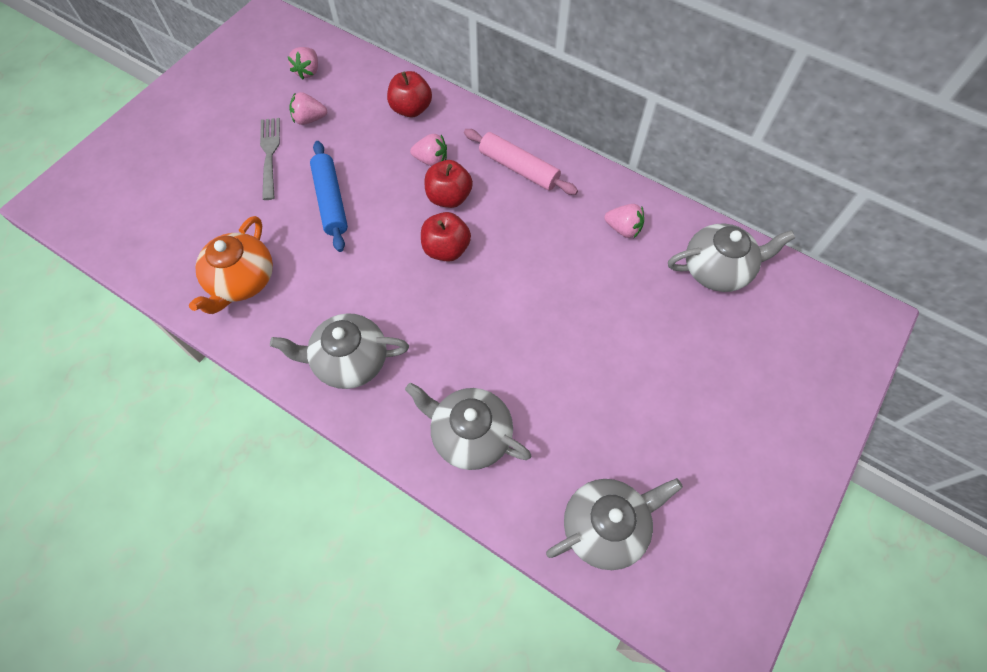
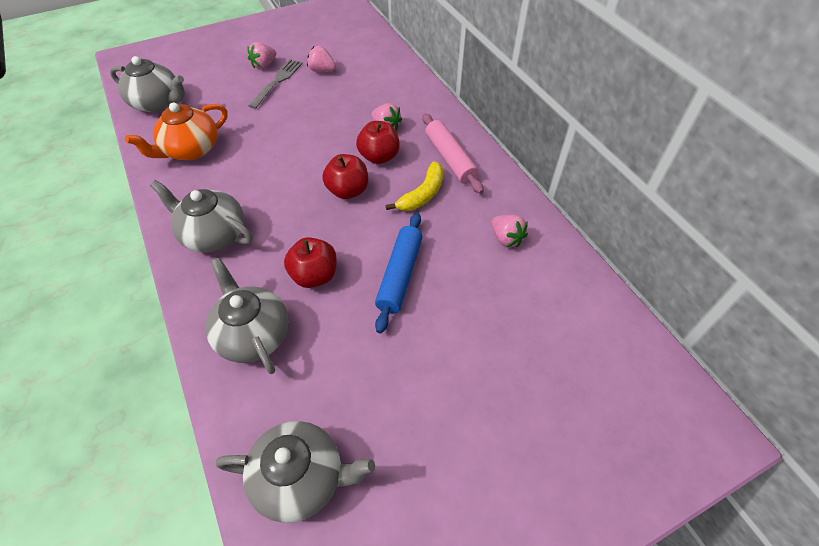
camera: 30 degrees right, 10 degrees down
pink strawberry [287,47,318,79] -> pink strawberry moved to [247,42,276,69]
blue rolling pin [310,141,348,252] -> blue rolling pin moved to [375,213,422,333]
red apple [387,71,432,117] -> red apple moved to [284,237,337,288]
grey teapot [668,223,795,292] -> grey teapot moved to [110,56,185,112]
none -> yellow banana [386,161,443,211]

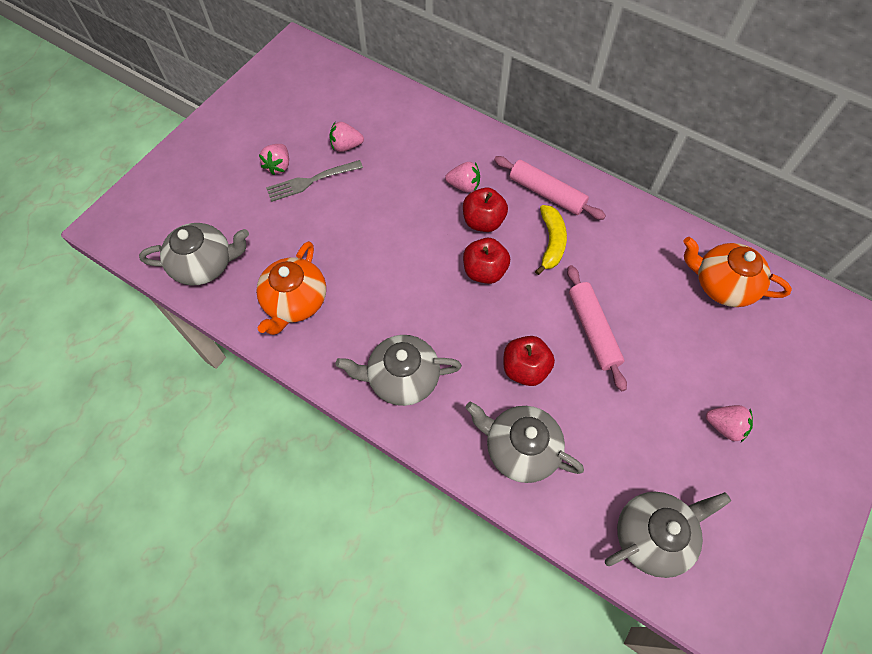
camera: 30 degrees left, 10 degrees up
grey fork [248,59,303,109] -> grey fork turned 105 degrees counterclockwise [266,160,363,202]
blue rolling pin [375,213,422,333] -> pink rolling pin [567,265,627,391]
pink strawberry [491,215,528,248] -> pink strawberry moved to [706,405,753,442]
none -> orange teapot [683,237,792,307]

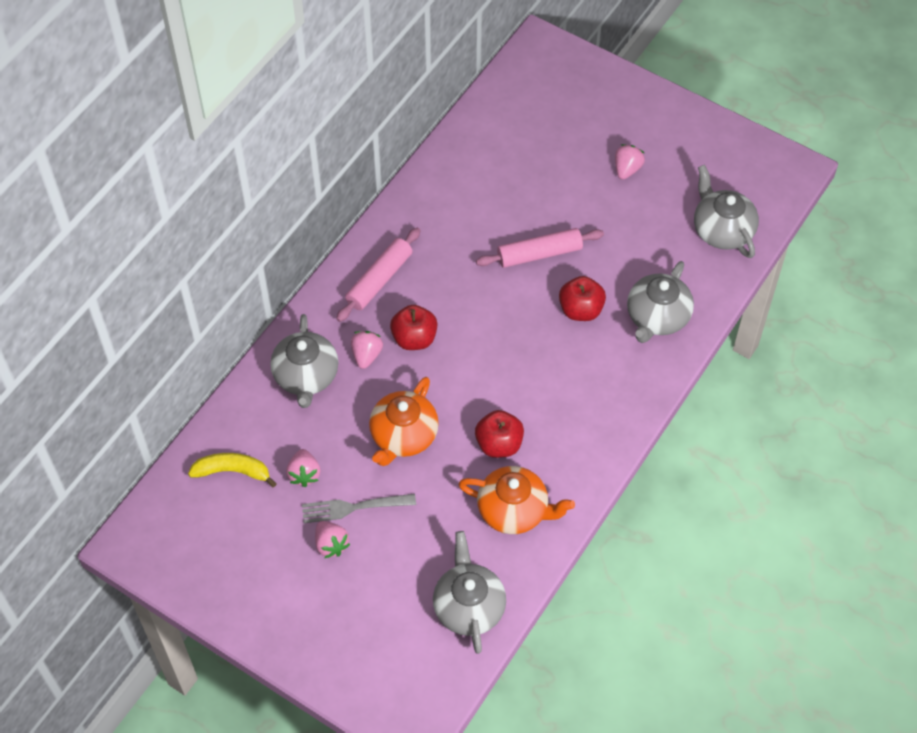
camera: 90 degrees left, 5 degrees down
pink strawberry [259,144,289,175] -> pink strawberry turned 45 degrees clockwise [315,521,350,558]
grey fork [266,160,363,202] -> grey fork turned 105 degrees clockwise [302,494,416,523]
grey teapot [336,335,462,406] -> grey teapot moved to [270,314,338,408]
red apple [463,238,510,284] -> red apple moved to [475,410,524,458]
yellow banana [535,205,567,275] -> yellow banana moved to [188,453,277,488]
orange teapot [683,237,792,307] -> orange teapot moved to [369,377,439,466]

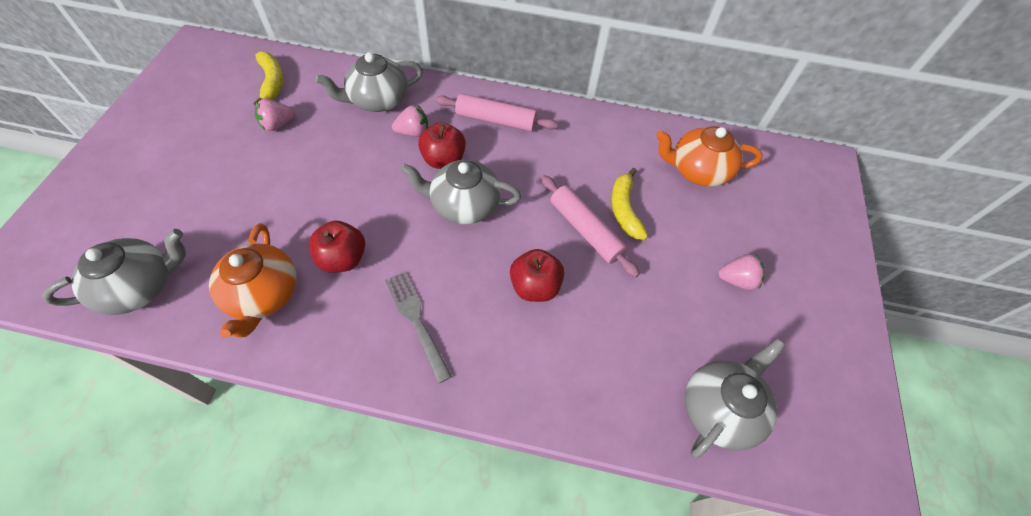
camera: 65 degrees right, 0 degrees up
grey fork [302,494,416,523] -> grey fork moved to [385,272,452,384]
pink strawberry [315,521,350,558] -> none
orange teapot [369,377,439,466] -> orange teapot moved to [656,126,763,187]
grey teapot [627,261,694,343] -> grey teapot moved to [400,160,521,224]
none -> yellow banana [611,168,648,240]

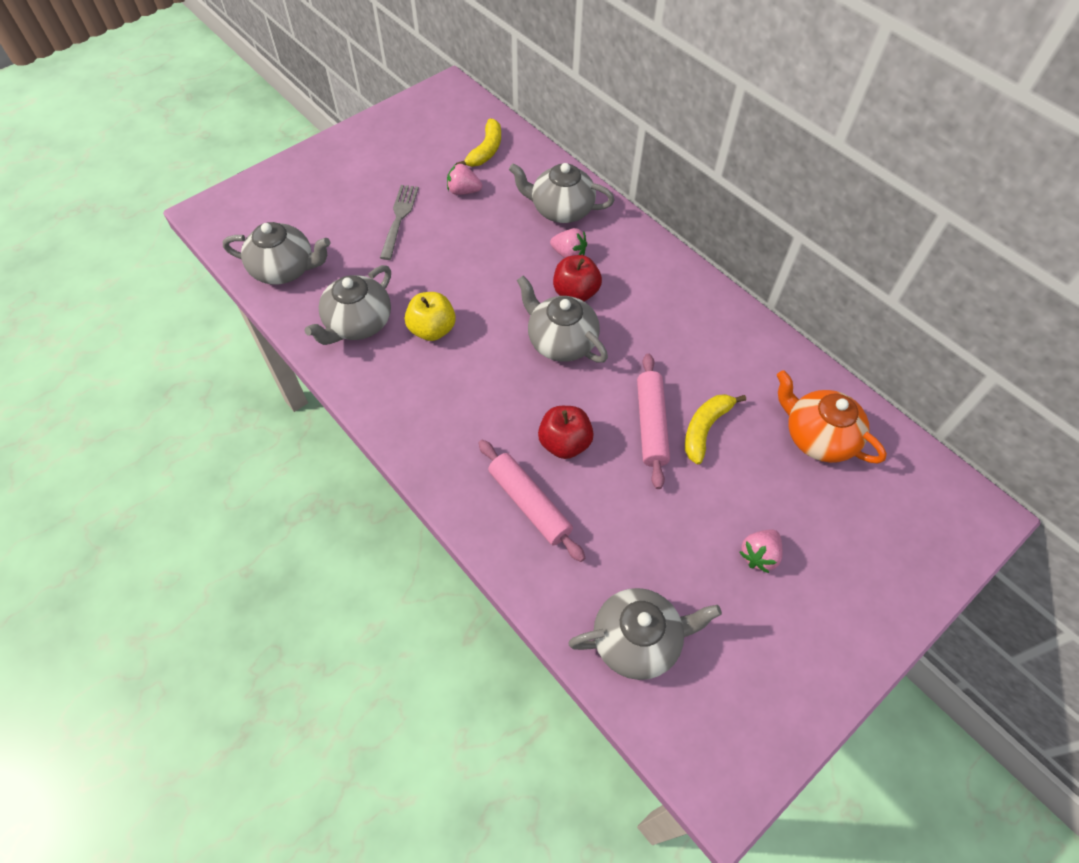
camera: 40 degrees right, 0 degrees up
orange teapot [209,223,297,338] -> grey teapot [305,265,391,345]
red apple [309,221,365,273] -> yellow apple [405,292,456,341]
grey fork [385,272,452,384] -> grey fork moved to [380,185,419,260]
pink rolling pin [435,94,558,131] -> pink rolling pin moved to [478,440,585,562]
pink strawberry [718,254,765,290] -> pink strawberry turned 90 degrees clockwise [739,530,783,573]

